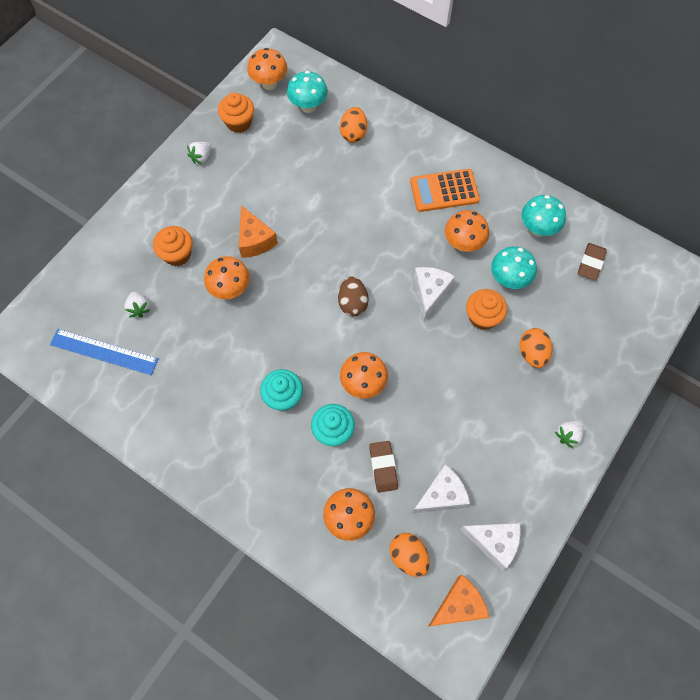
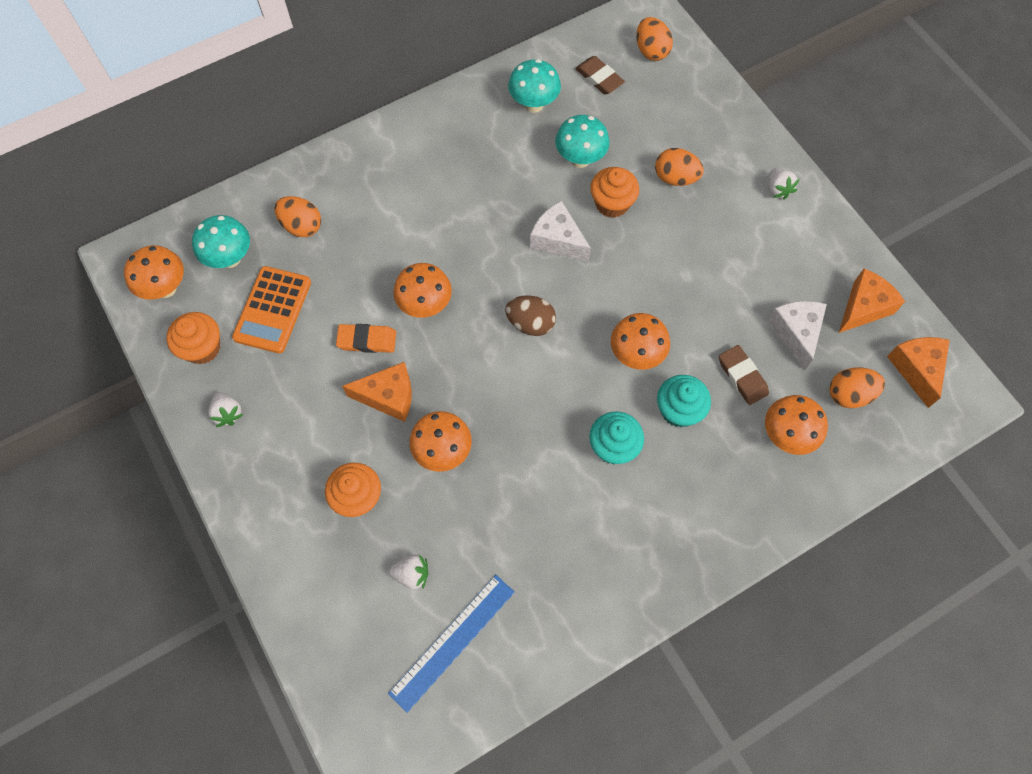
camera: 65 degrees left, 0 degrees up
brown eraser [369,441,398,493] -> brown eraser turned 45 degrees clockwise [719,345,769,405]
orange calculator [410,169,480,212] -> orange calculator moved to [232,266,311,353]
orange mushroom [445,210,489,252] -> orange mushroom moved to [393,263,452,318]
white cheese [460,523,521,570] -> orange cheese [839,269,905,333]
none -> orange eraser [336,324,396,353]
none -> orange egg [636,17,673,61]

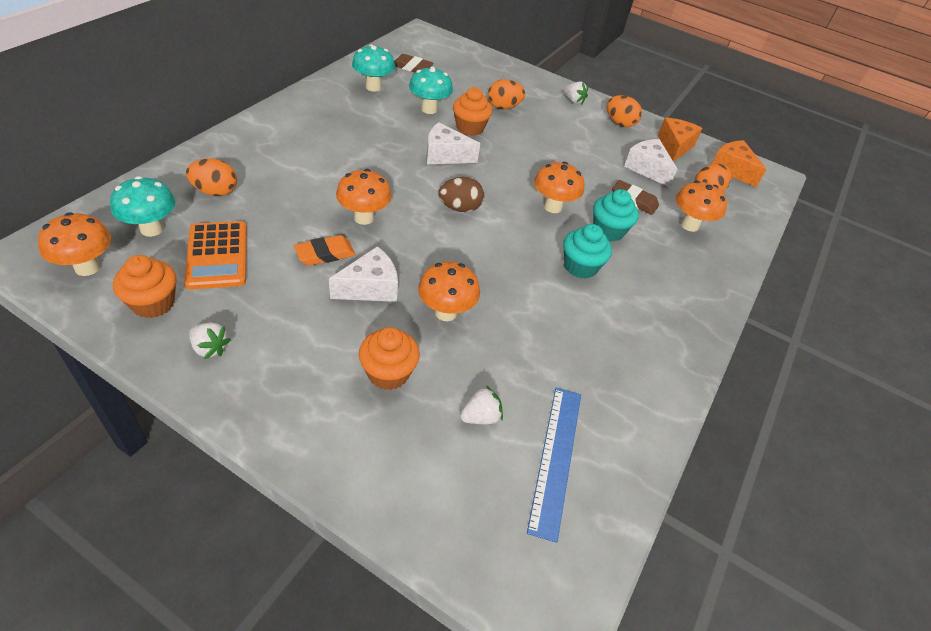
camera: 35 degrees left, 20 degrees down
orange cheese [342,362,412,422] -> white cheese [329,246,398,302]
orange egg [636,17,673,61] -> orange egg moved to [607,95,642,127]

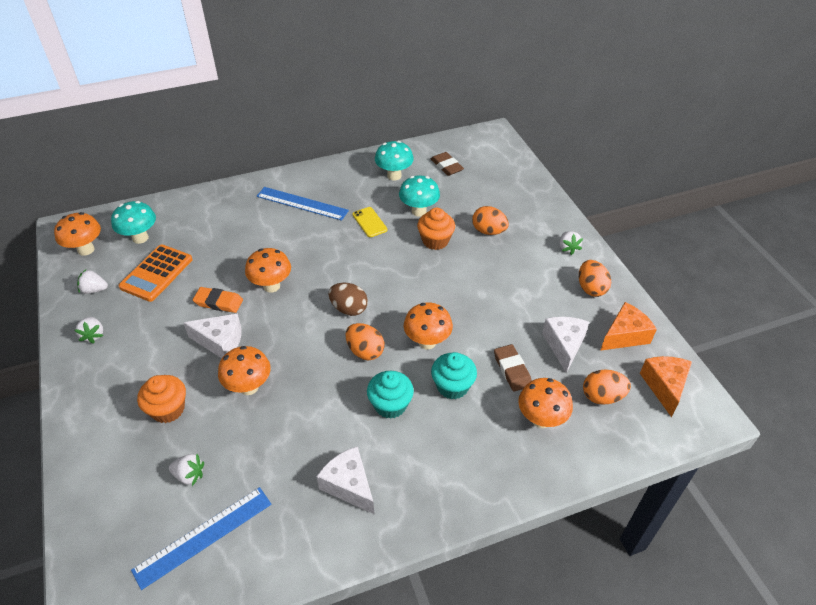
camera: 45 degrees right, 0 degrees up
orange cupcake [113,255,177,318] -> white strawberry [77,269,108,294]
orange egg [186,158,237,196] -> orange egg moved to [346,323,384,360]
white cheese [426,122,480,164] -> white cheese moved to [317,446,374,514]
none -> blue ruler [257,187,349,221]
none -> yellow phone [353,207,388,237]

